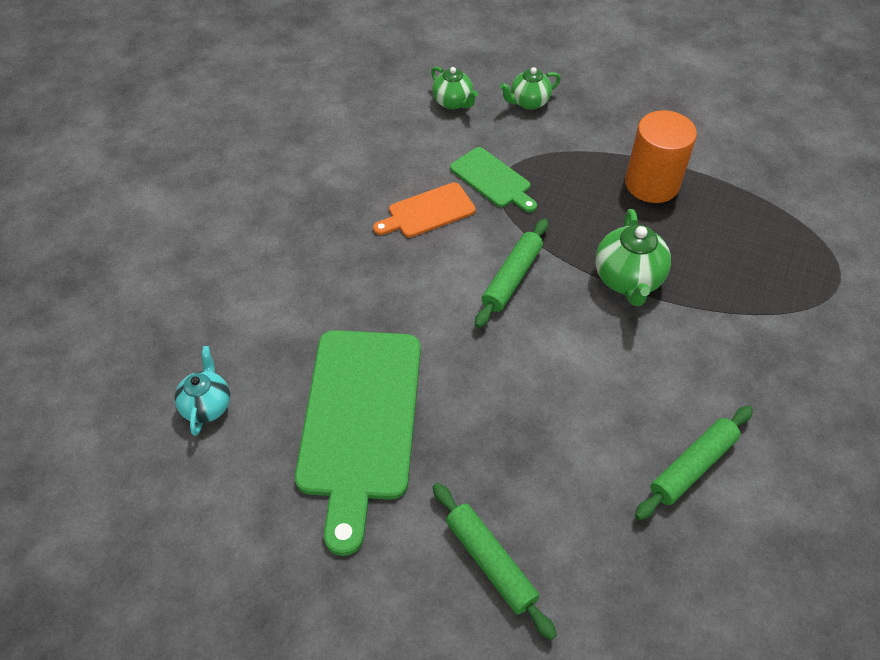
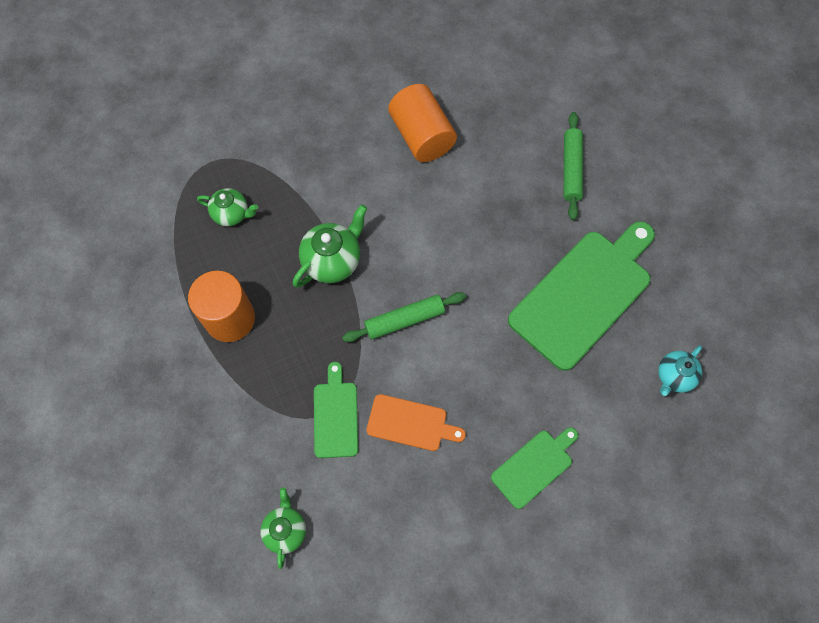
camera: 140 degrees left, 15 degrees up
green teapot [500,67,561,110] -> green teapot moved to [197,188,258,226]
green rolling pin [635,405,753,520] -> orange cylinder [388,84,457,162]
none -> green cutting board [491,427,578,509]

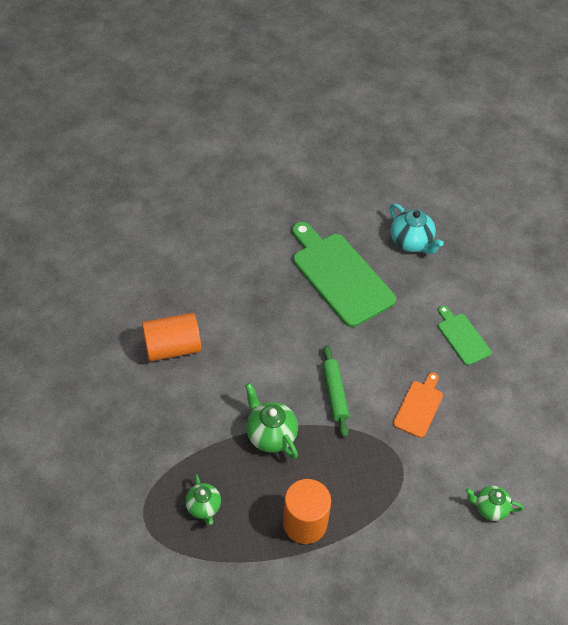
camera: 80 degrees left, 15 degrees down
green teapot [197,188,258,226] -> green teapot turned 135 degrees clockwise [185,474,221,525]
green cutting board [314,362,358,458] -> none
green rolling pin [564,112,583,220] -> none
turquoise teapot [658,345,702,396] -> turquoise teapot [389,203,444,254], size x1.52

